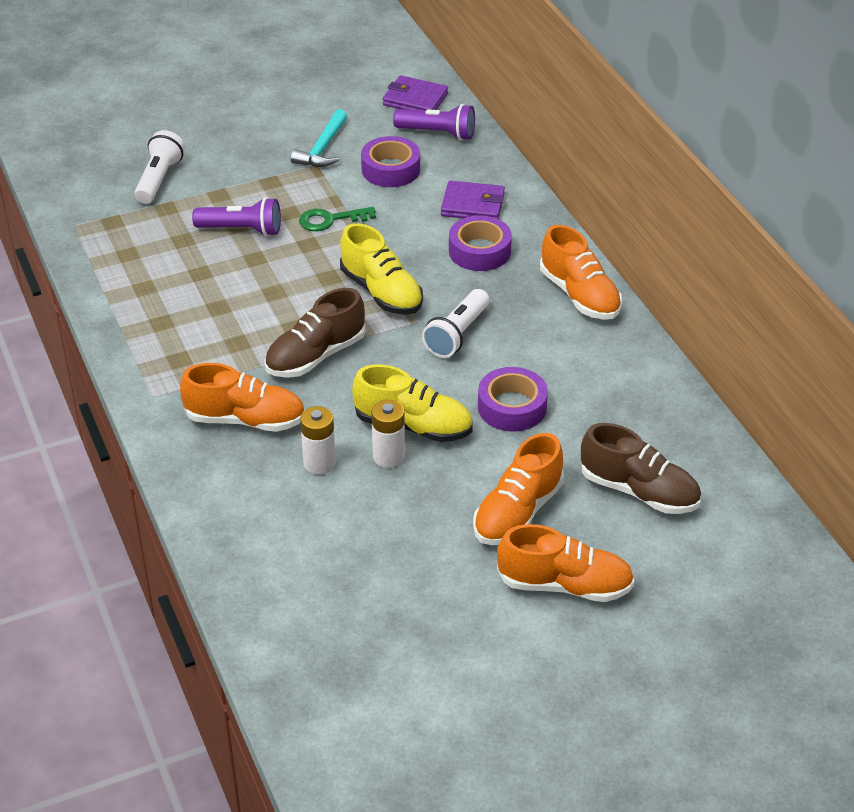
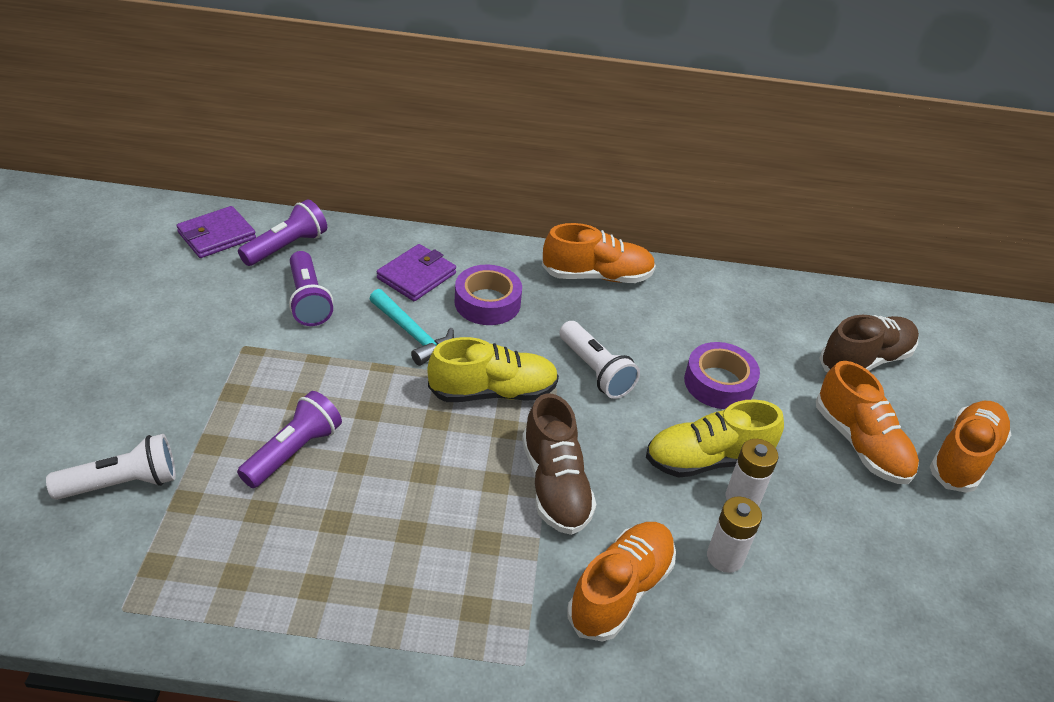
camera: 65 degrees left, 0 degrees up
white flashlight [134,130,185,204] -> white flashlight turned 120 degrees clockwise [46,434,176,500]
turquoise hammer [291,109,347,167] -> turquoise hammer moved to [369,289,454,366]
green key [299,207,376,231] -> none
yellow shoe [352,364,473,442] -> yellow shoe turned 150 degrees counterclockwise [646,399,784,478]
purple tape [361,136,420,187] -> purple flashlight [289,251,333,326]

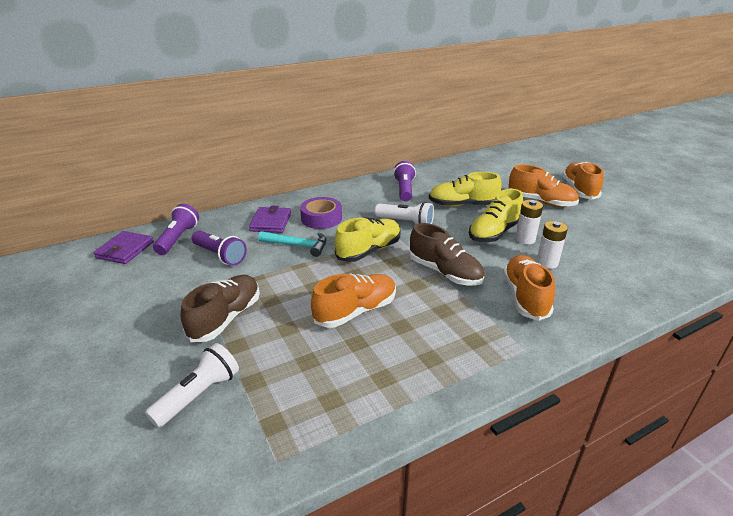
camera: 30 degrees left, 10 degrees down
purple flashlight [237,391,342,488] -> purple flashlight moved to [393,161,416,202]
orange shoe [542,223,656,283] -> orange shoe moved to [311,273,396,328]
purple tape [684,342,760,409] -> yellow shoe [429,172,501,207]
brown shoe [819,315,919,372] -> brown shoe moved to [181,275,260,342]

